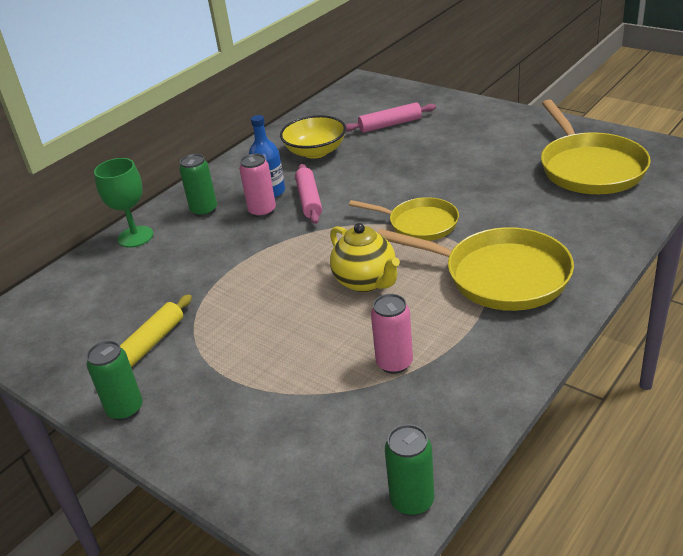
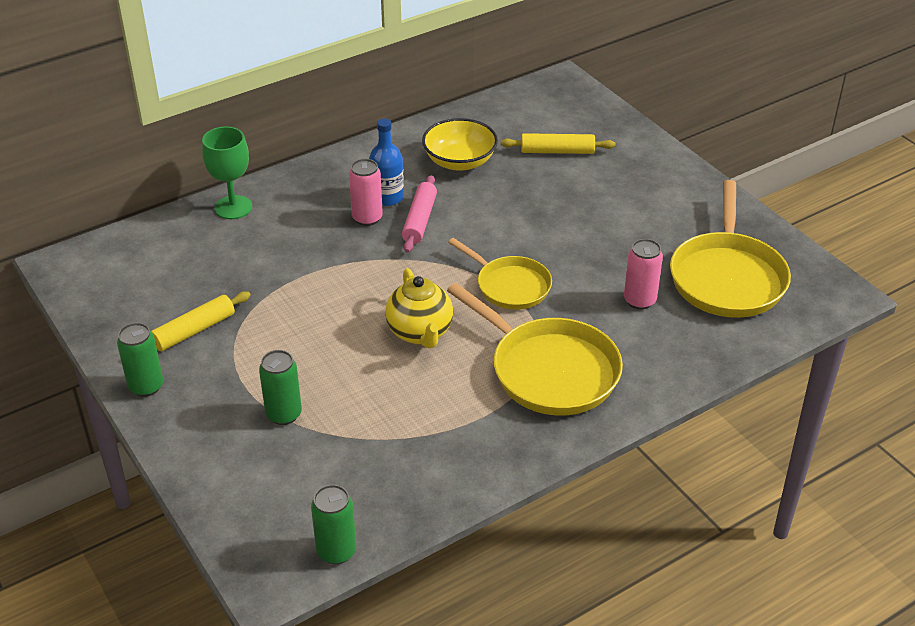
camera: 15 degrees right, 5 degrees up
green can [179,154,217,217] -> green can moved to [259,350,302,425]
pink rolling pin [346,102,436,133] -> yellow rolling pin [501,133,616,154]
pink can [371,294,413,374] -> pink can moved to [624,239,663,310]

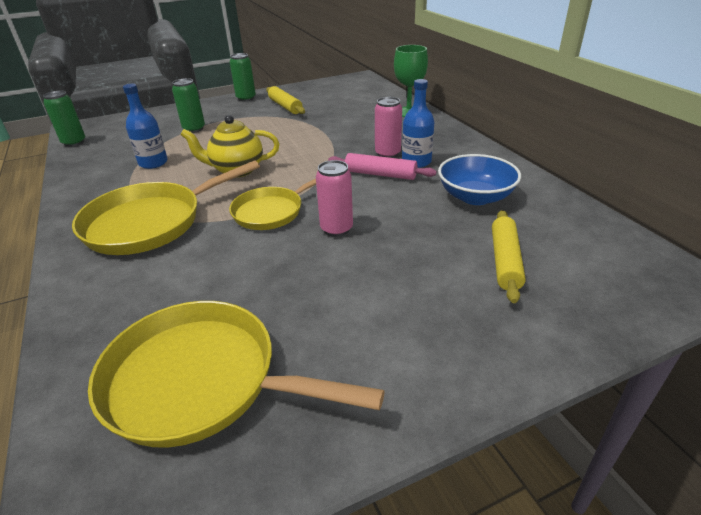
camera: 100 degrees right, 5 degrees down
yellow bowl [422,118,498,171] -> blue bowl [438,154,521,205]
pink can [624,239,663,310] -> pink can moved to [316,160,353,237]
none -> blue bottle [123,84,168,169]

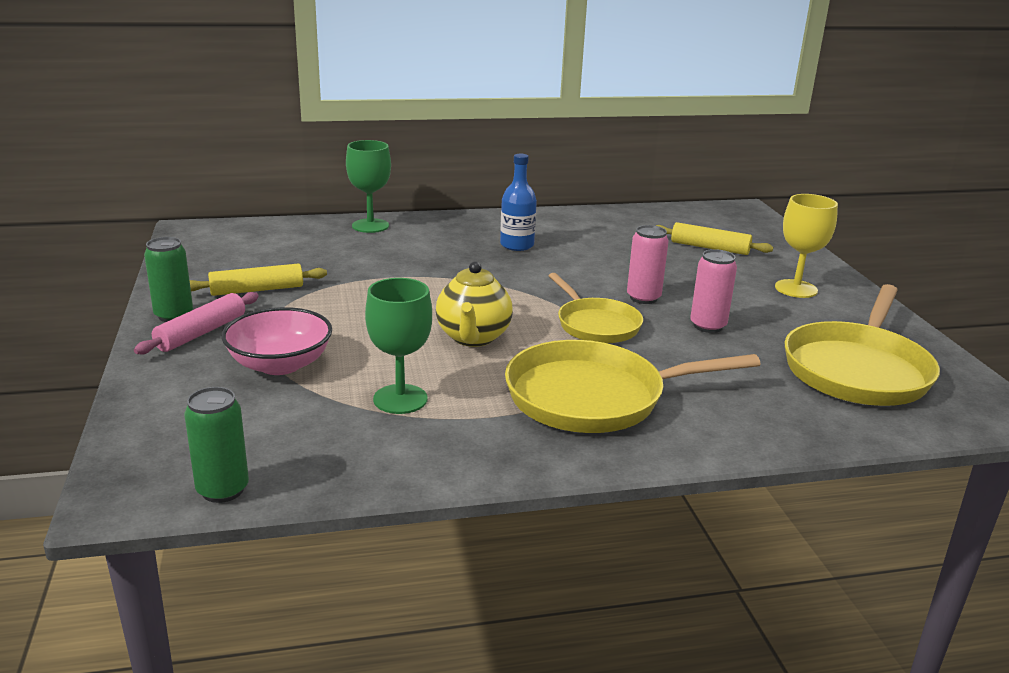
camera: 80 degrees left, 10 degrees down
yellow pan [72,160,260,255] -> yellow pan turned 105 degrees clockwise [505,340,761,433]
blue bottle [123,84,168,169] -> green goblet [365,278,432,414]
green can [172,78,205,133] -> pink bowl [221,307,332,375]
pink rolling pin [328,153,436,180] -> pink rolling pin moved to [134,292,259,354]
pink can [375,97,402,158] -> pink can moved to [690,249,737,333]
blue bowl [438,154,521,205] -> none
none -> yellow goblet [775,194,838,298]

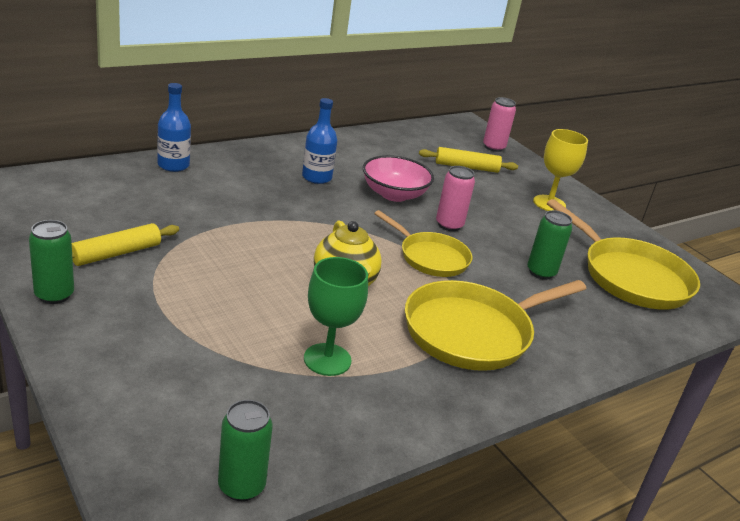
camera: 25 degrees left, 5 degrees up
pink rolling pin [134,292,259,354] -> none
pink bowl [221,307,332,375] -> pink bowl moved to [363,155,434,202]
green goblet [346,140,391,233] -> blue bottle [157,83,191,172]
pink can [690,249,737,333] -> pink can moved to [483,97,516,152]
yellow pan [785,284,940,406] -> yellow pan turned 45 degrees counterclockwise [547,199,700,309]
none -> green can [527,210,572,280]

